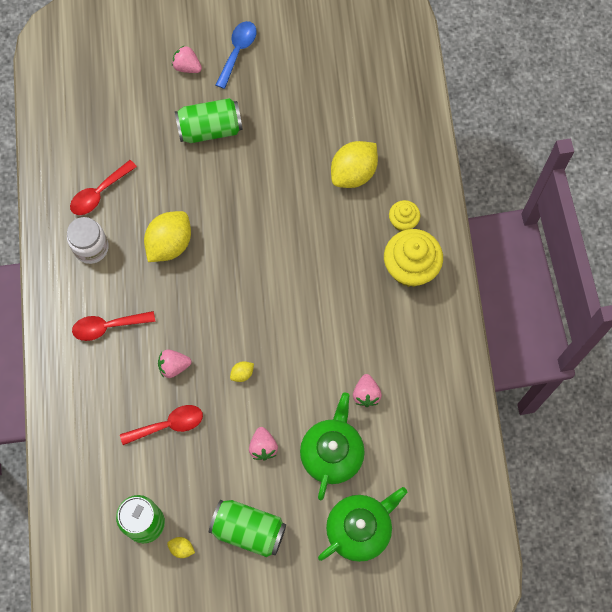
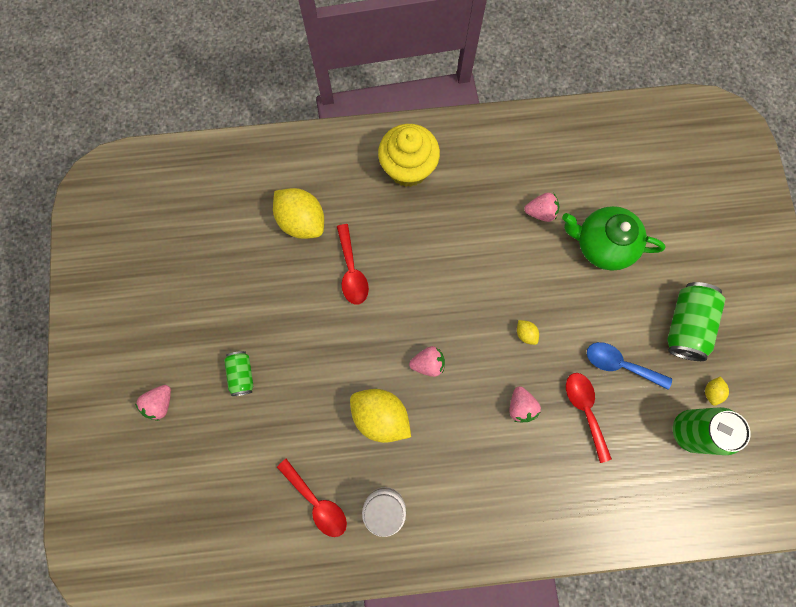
camera: 90 degrees left, 5 degrees up
red spoon [72,311,155,341] -> red spoon moved to [337,224,369,305]
green can [175,98,243,143] -> green can [224,351,253,396], size x0.58
blue spoon [216,21,257,89] -> blue spoon moved to [587,342,672,390]
pink strawberry [249,427,278,460] -> pink strawberry moved to [409,346,445,377]
green teapot [318,487,407,562] -> none
yellow cupcake [389,200,420,231] -> none

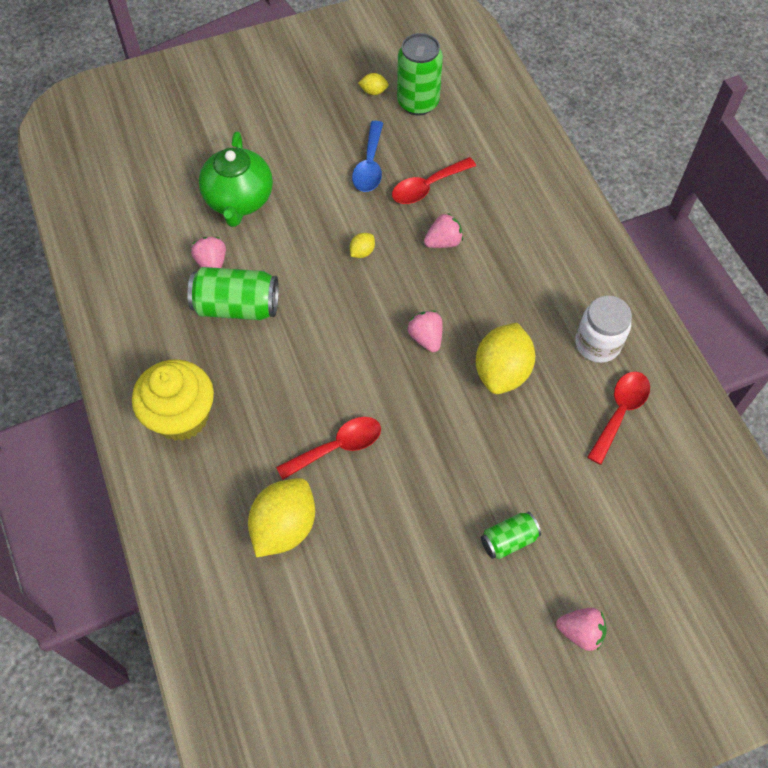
camera: 105 degrees left, 15 degrees down
green can [667,282,725,361] -> green can moved to [187,267,279,320]

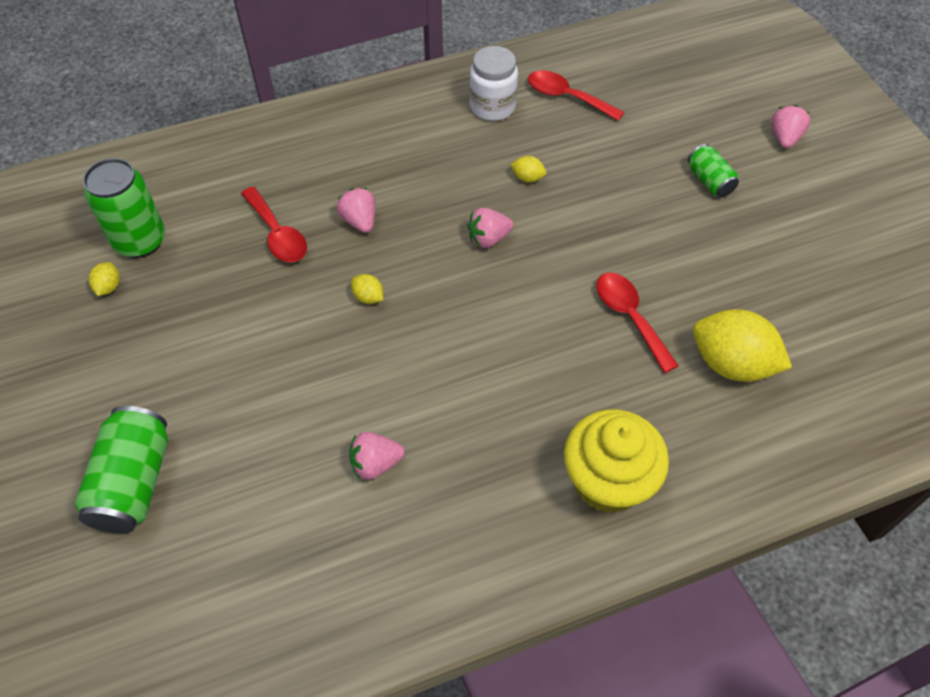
camera: 90 degrees left, 5 degrees down
green can [187,267,279,320] -> green can moved to [74,406,168,533]
green teapot [199,132,273,227] -> none
blue spoon [352,121,383,192] -> none
yellow lemon [476,323,535,394] -> yellow lemon [510,156,546,183], size x0.44

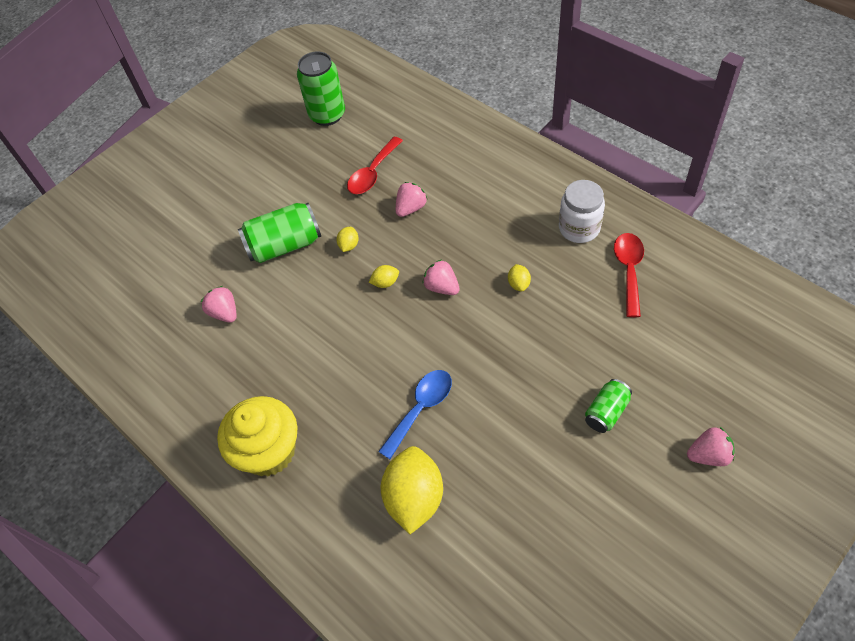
camera: 70 degrees right, 0 degrees up
green can [74,406,168,533] -> green can moved to [238,203,321,263]
yellow lemon [89,262,120,296] -> yellow lemon moved to [369,265,399,288]
red spoon [596,272,679,373] -> blue spoon [378,370,452,459]

